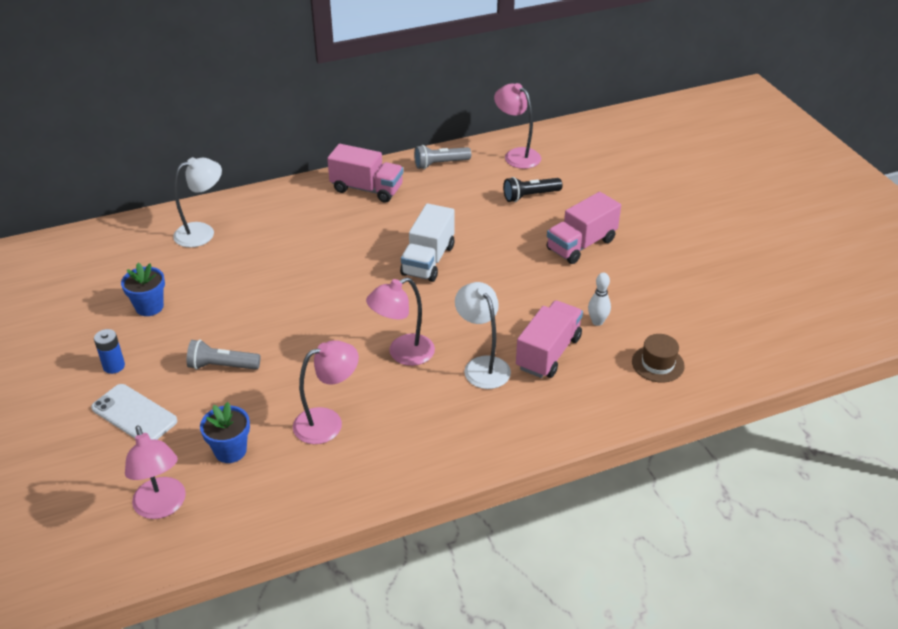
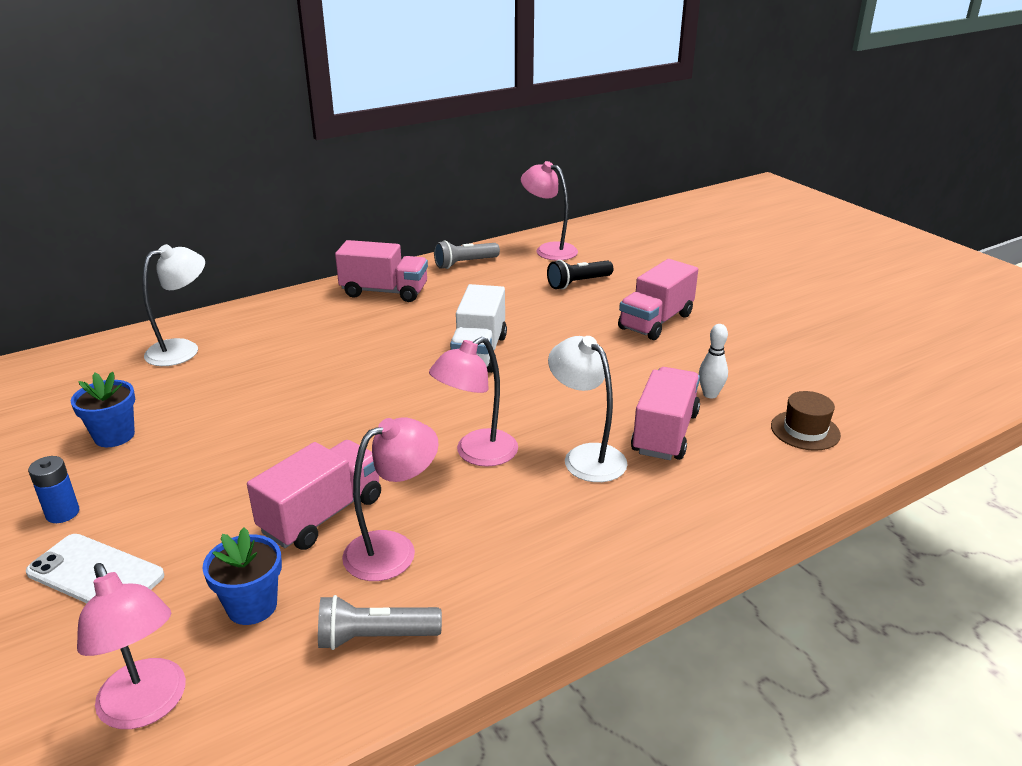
camera: 10 degrees left, 10 degrees down
grey flashlight [187,340,260,370] -> grey flashlight moved to [318,595,442,650]
none -> pink truck [247,440,381,550]

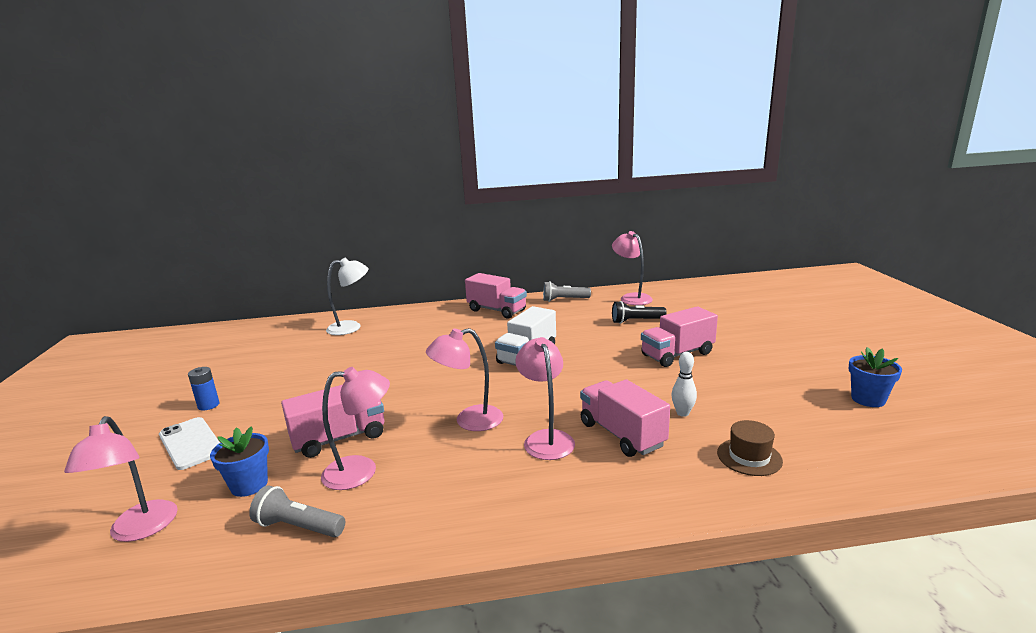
camera: 25 degrees right, 10 degrees down
blue flower pot [71,371,135,447] -> blue flower pot moved to [848,347,902,407]
white lamp [548,336,628,482] -> pink lamp [515,337,575,460]
pink truck [631,367,700,460] -> pink truck turned 75 degrees counterclockwise [580,379,670,457]

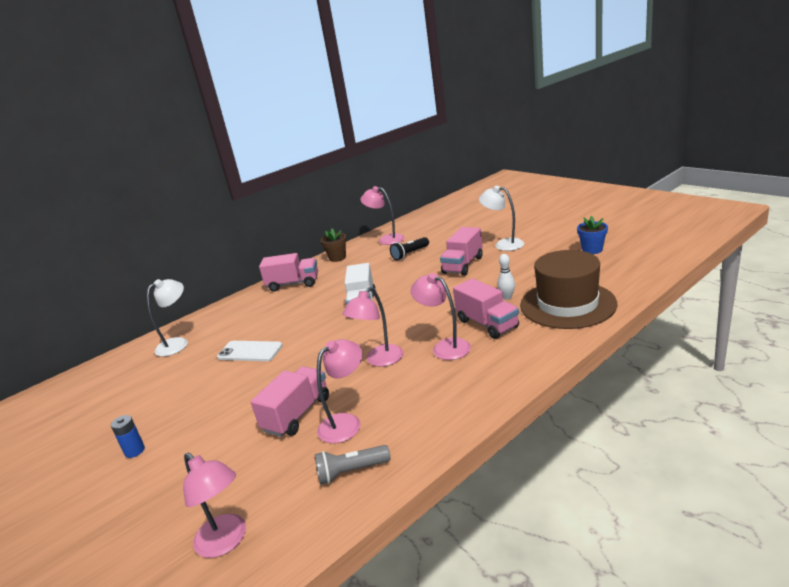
camera: 30 degrees left, 5 degrees up
white phone [159,417,220,470] -> white phone moved to [217,341,282,361]
blue flower pot [210,426,269,497] -> none
grey flashlight [543,281,591,302] -> brown flower pot [321,229,347,262]
pink truck [580,379,670,457] -> pink truck turned 150 degrees counterclockwise [453,278,519,339]
brown hat [717,420,783,476] -> brown hat [520,250,617,329], size x2.31
none -> white lamp [479,186,524,251]

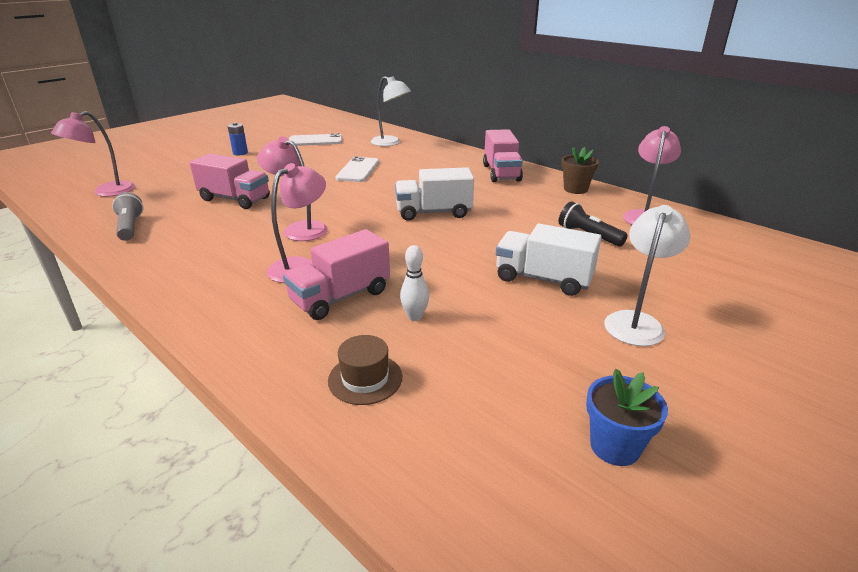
camera: 80 degrees right, 5 degrees up
pink lamp [317,339,363,443] -> none
pink truck [440,227,483,276] -> white truck [496,224,601,296]
brown hat [520,250,617,329] -> brown hat [328,335,402,405], size x0.43
none -> white phone [289,133,342,146]

